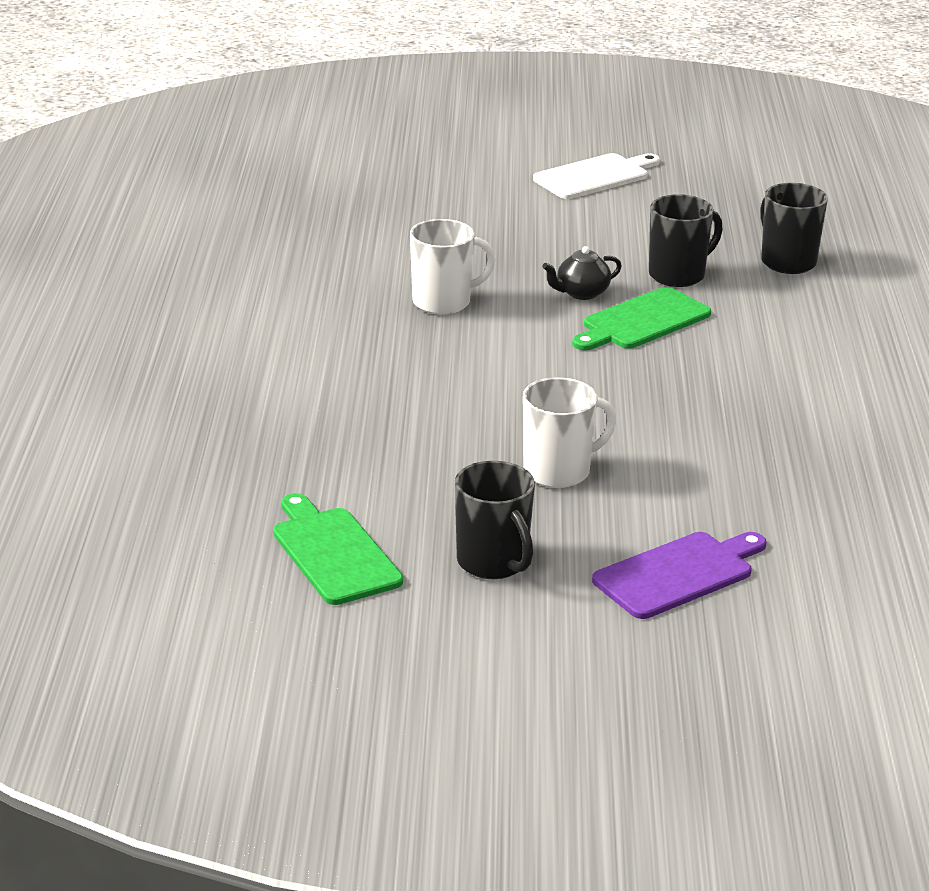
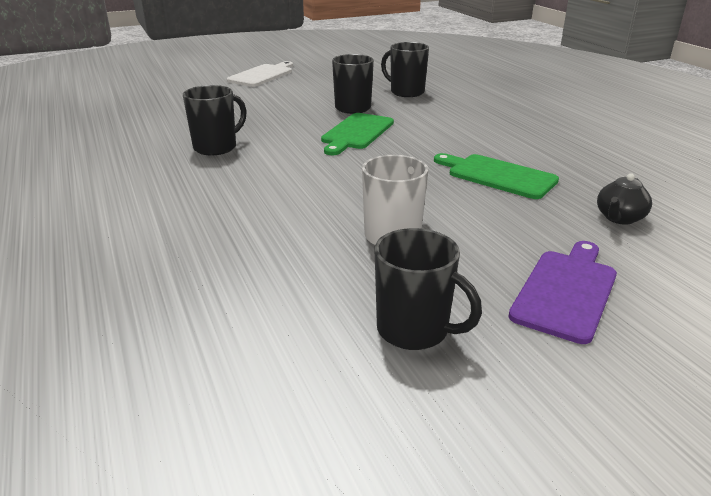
camera: 25 degrees left, 0 degrees up
green cutting board [273,493,403,605] -> green cutting board moved to [434,153,559,199]
white mug [410,219,496,315] -> black mug [183,85,247,155]
black teapot [542,246,622,300] -> black teapot moved to [597,173,652,225]

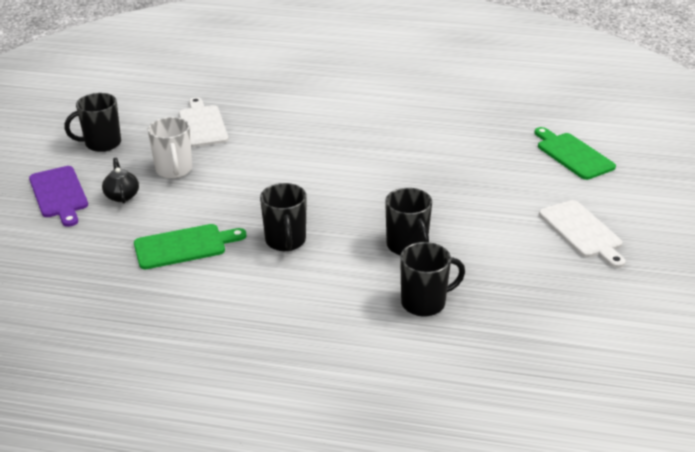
camera: 125 degrees right, 5 degrees up
black mug [183,85,247,155] -> black mug moved to [260,183,307,251]
green cutting board [321,113,394,155] -> green cutting board moved to [535,127,616,180]
black teapot [597,173,652,225] -> black teapot moved to [102,158,139,204]
none -> white cutting board [179,97,228,147]

